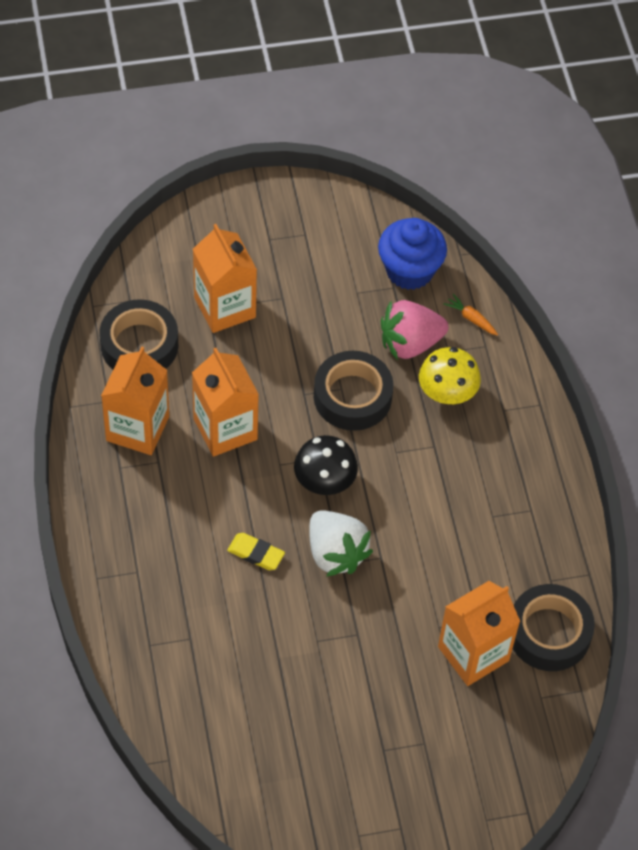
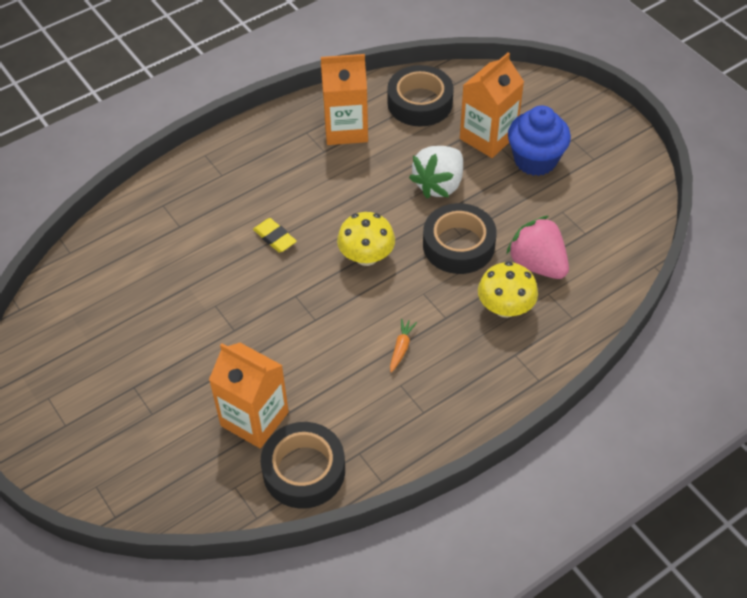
camera: 70 degrees right, 5 degrees down
orange carton [192,348,259,457] -> none
yellow eraser [227,533,285,570] -> yellow eraser turned 45 degrees counterclockwise [253,218,297,253]
black mushroom [294,435,358,495] -> yellow mushroom [337,212,395,266]
white strawberry [309,510,373,577] -> white strawberry moved to [409,146,463,198]
blue cupcake [378,218,447,290] -> blue cupcake moved to [508,106,571,176]
orange carrot [443,294,498,336] -> orange carrot moved to [390,319,417,373]

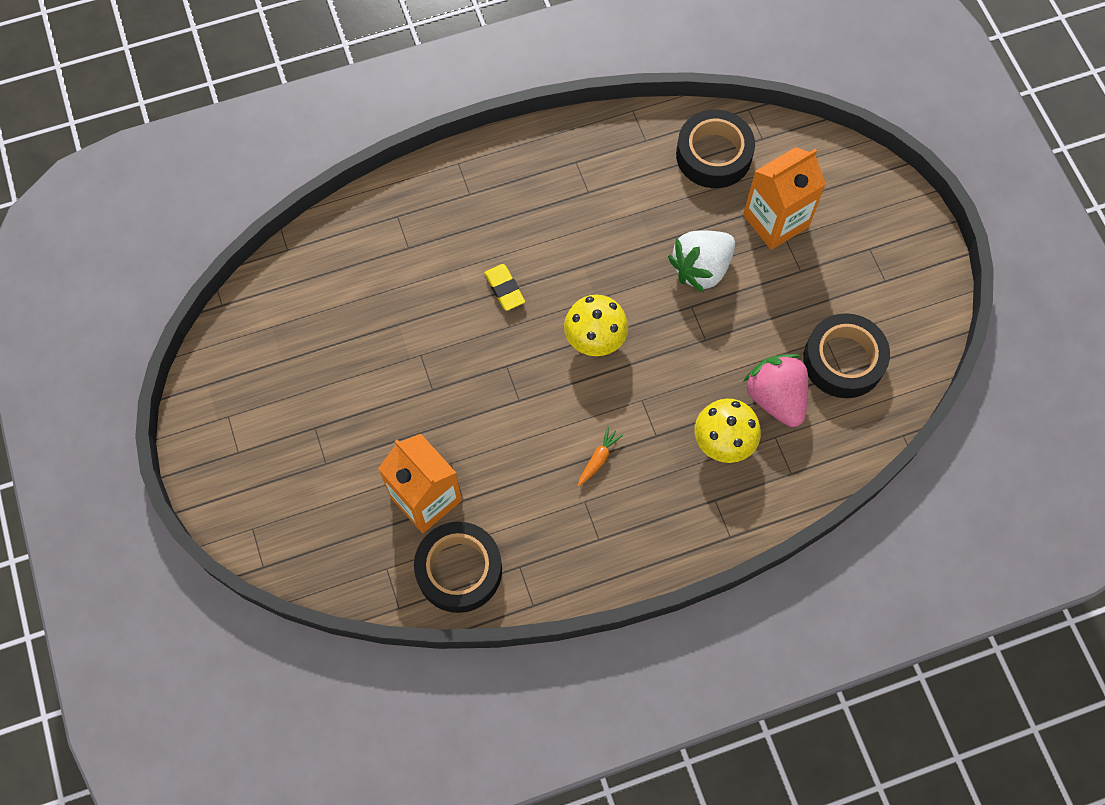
camera: 15 degrees right, 15 degrees up
orange carton [321,54,368,145] -> none
black tape [423,203,497,274] -> black tape moved to [803,313,890,398]
blue cupcake [508,106,571,176] -> none

